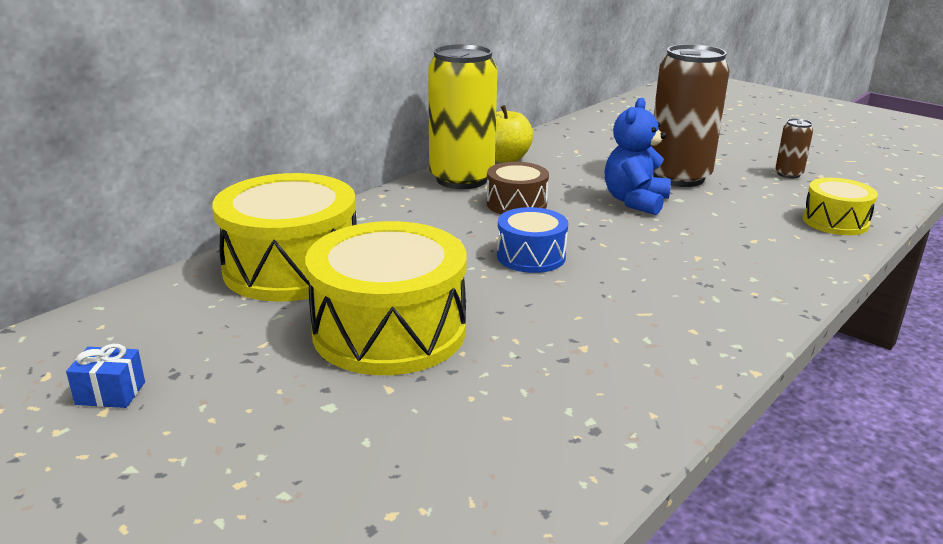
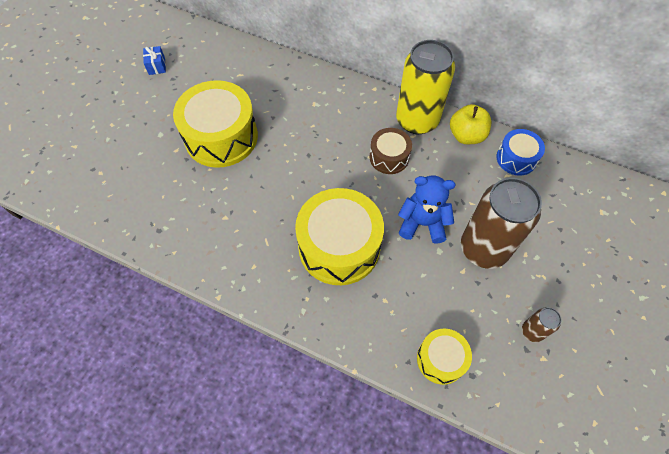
camera: 75 degrees right, 35 degrees up
yellow drum [212,173,357,302] -> yellow drum moved to [295,188,384,285]
blue drum [497,207,568,273] -> blue drum moved to [497,129,545,176]

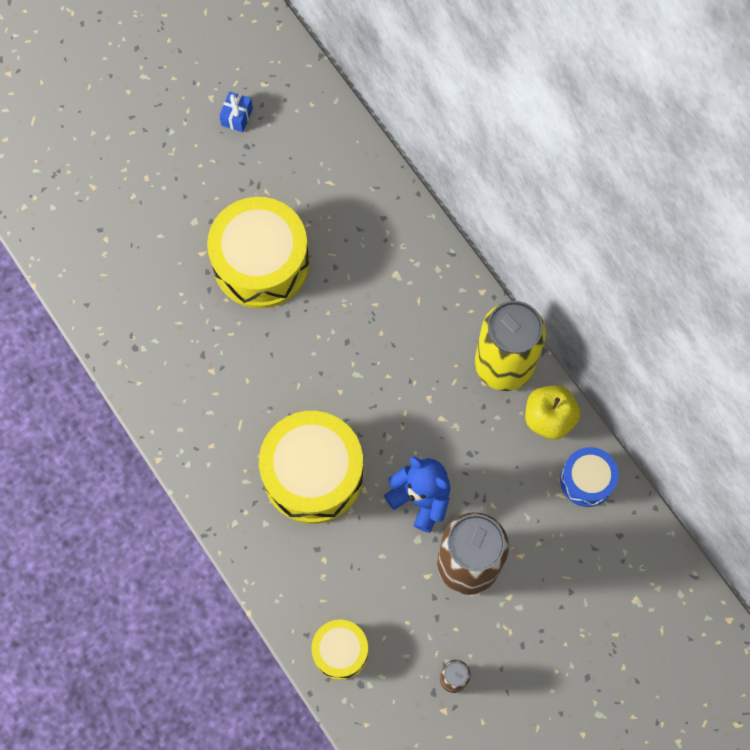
camera: 30 degrees right, 10 degrees up
brown drum [369,128,412,174] -> none

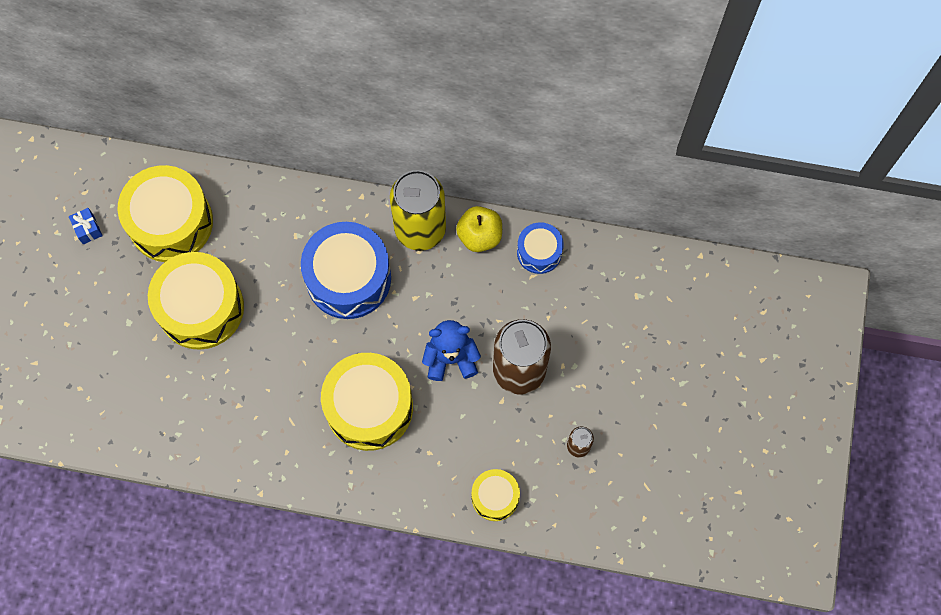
camera: 45 degrees left, 0 degrees up
none -> yellow drum [117,165,213,262]
none -> blue drum [301,222,391,319]

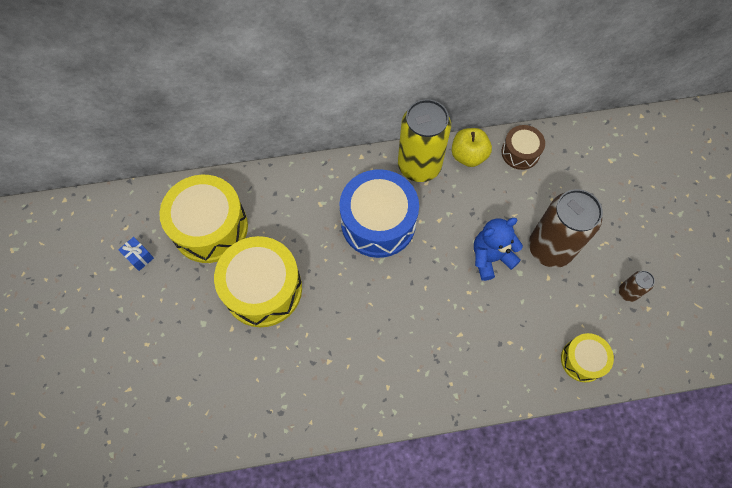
camera: 20 degrees left, 5 degrees down
yellow drum [321,353,413,451] -> none
blue drum [517,222,564,274] -> brown drum [501,125,545,170]

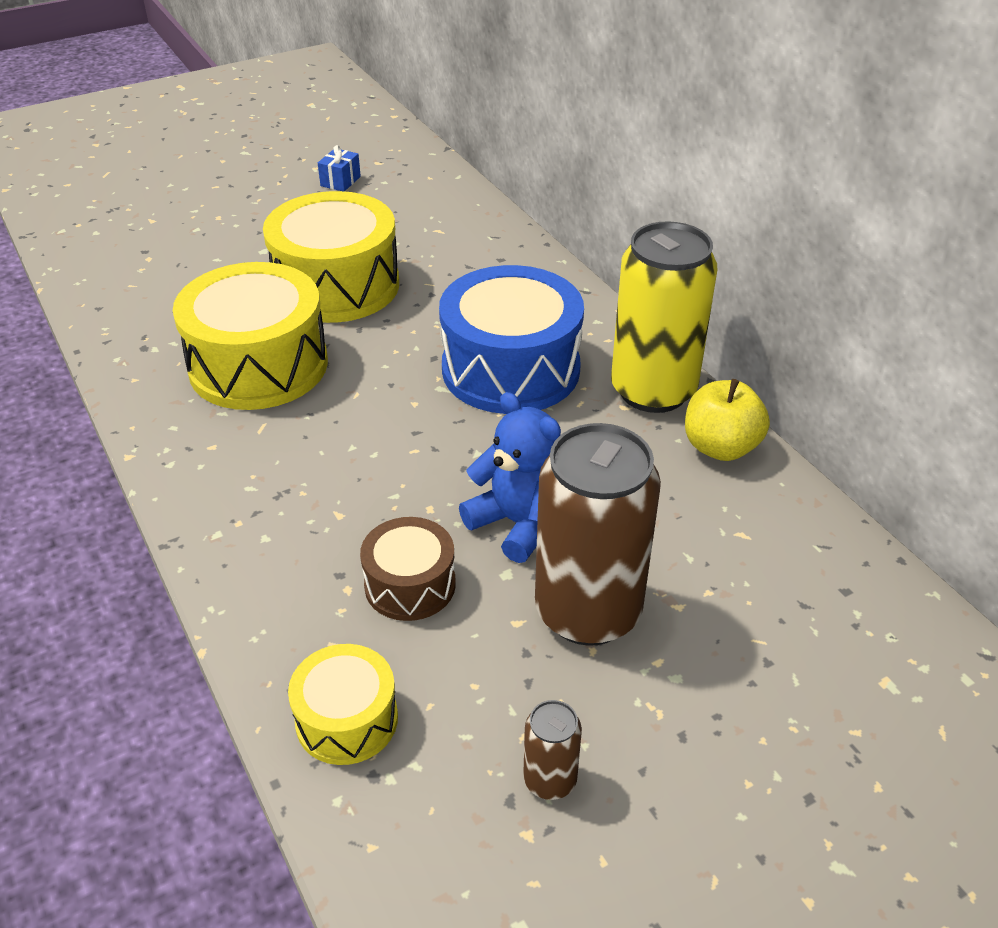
camera: 70 degrees right, 25 degrees down
yellow drum [160,175,248,263] -> yellow drum moved to [173,262,328,410]
brown drum [501,125,545,170] -> brown drum moved to [360,517,456,621]

